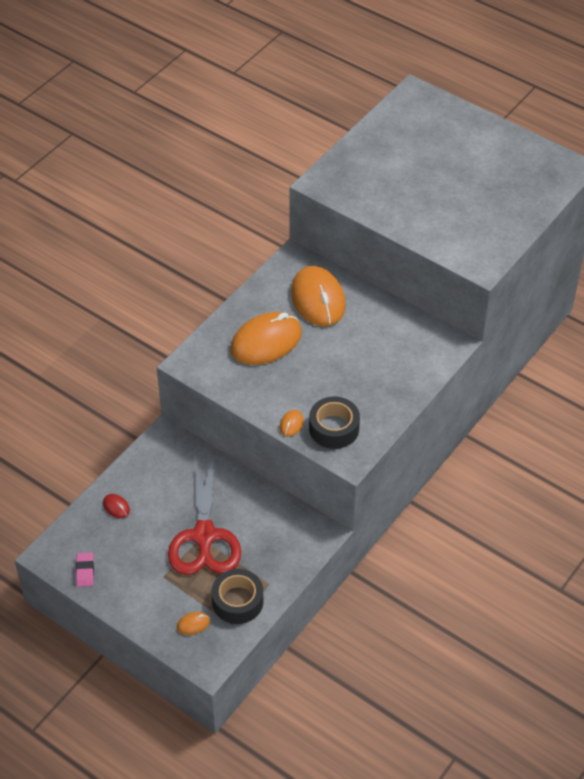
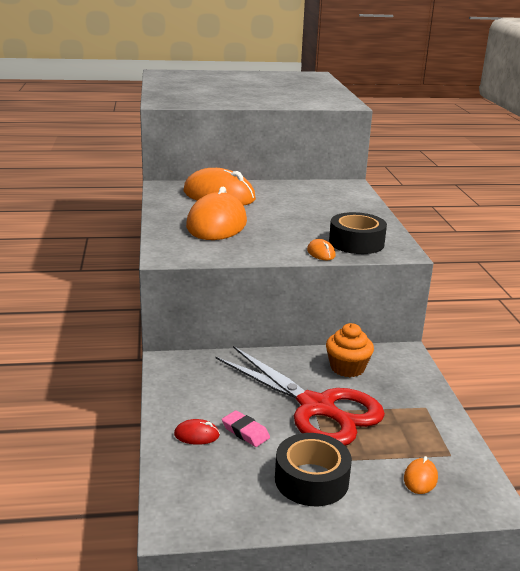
camera: 45 degrees left, 25 degrees down
pink eraser [76,552,94,587] -> pink eraser moved to [222,410,270,447]
black tape [212,569,264,624] -> black tape moved to [275,433,352,506]
none -> orange cupcake [326,323,374,377]

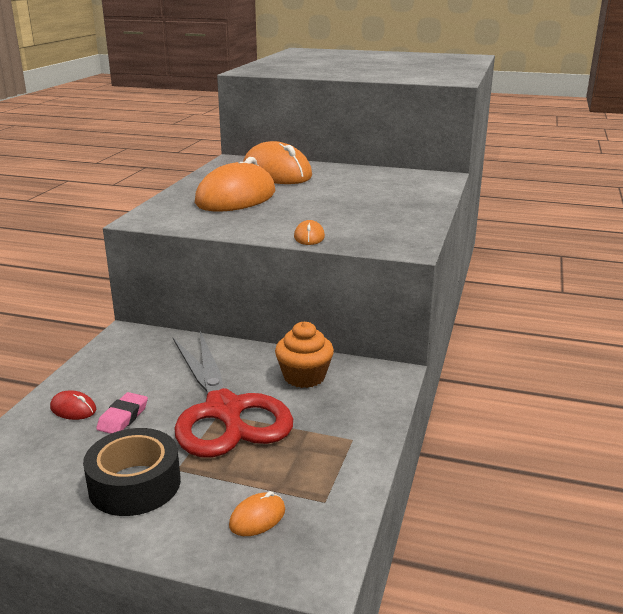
camera: 25 degrees right, 0 degrees up
pink eraser [222,410,270,447] -> pink eraser turned 45 degrees clockwise [96,392,148,434]
black tape [329,212,387,254] -> none

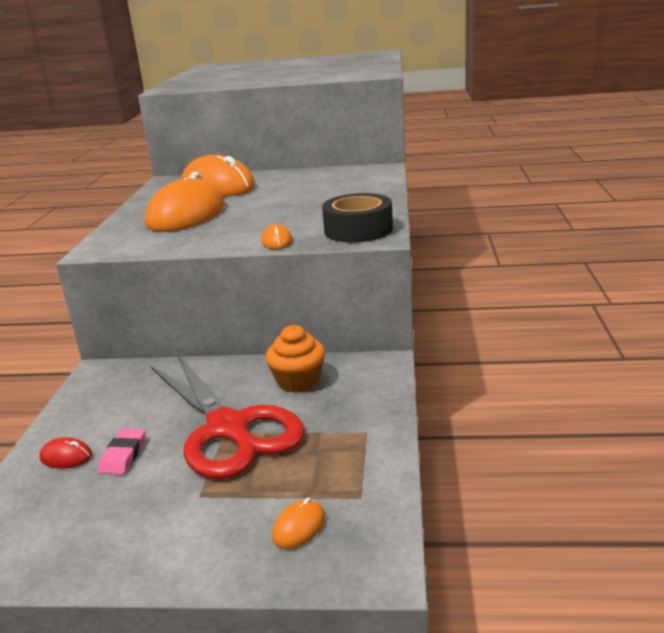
camera: 10 degrees left, 0 degrees up
black tape [83,428,181,516] -> black tape moved to [322,193,393,242]

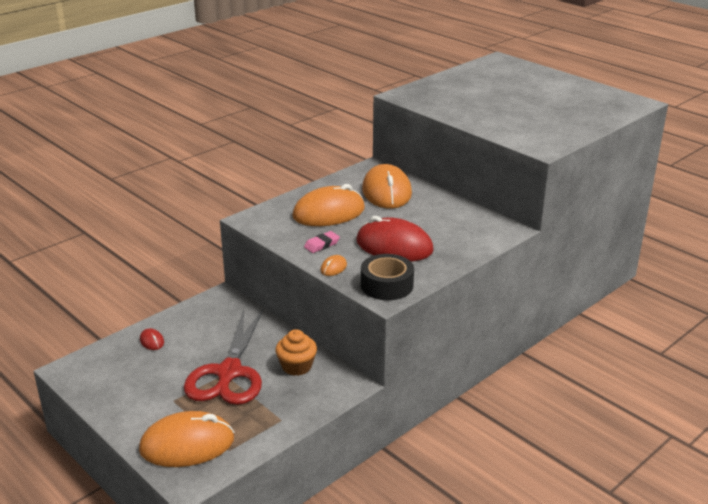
camera: 40 degrees right, 5 degrees up
pink eraser [98,428,145,475] -> pink eraser moved to [304,231,340,253]
orange mouse [272,497,325,549] -> orange mouse [139,411,234,467], size x2.47
none -> red mouse [356,216,434,261]

